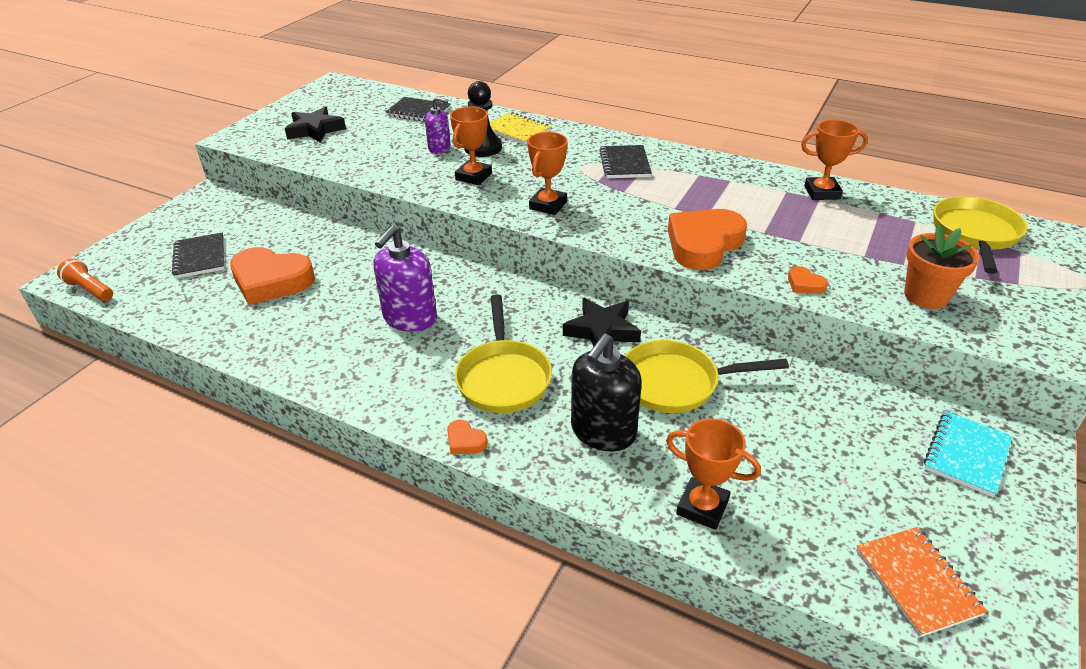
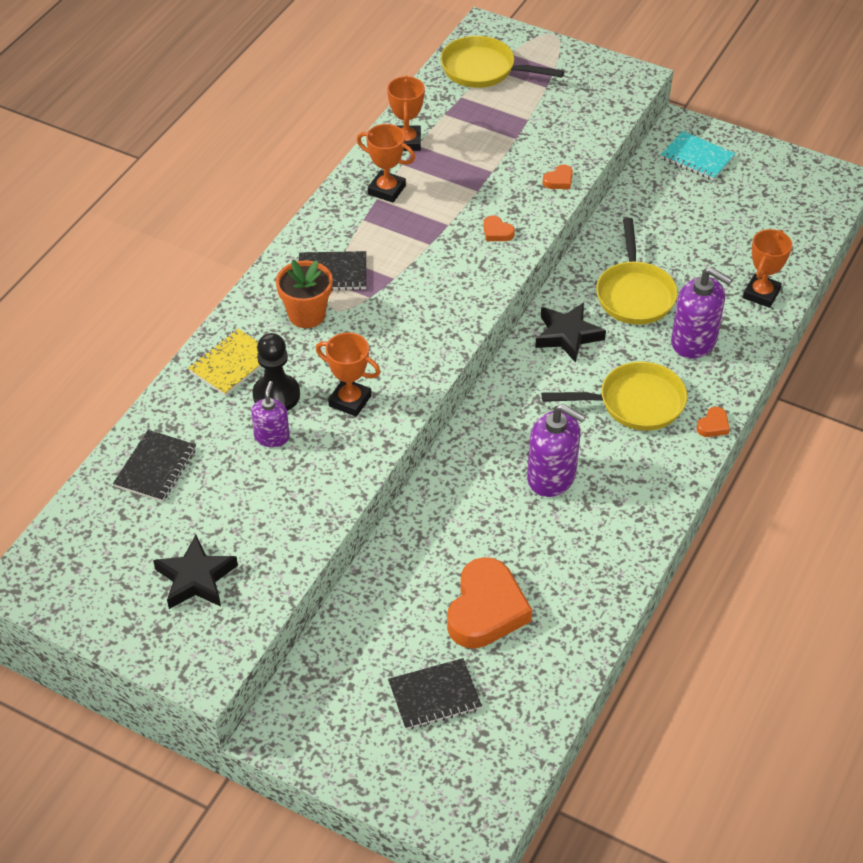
camera: 90 degrees left, 10 degrees up
orange flashlight [57,258,113,301] -> none
orange trophy [527,132,568,215] -> orange trophy moved to [357,124,415,203]
black soap dispenser [571,334,642,451] -> purple soap dispenser [671,267,732,359]
orange heart [668,209,747,270] -> orange heart [483,215,515,241], size x0.42
orange notebook [856,527,988,637] -> none
orange flower pot [904,225,980,309] -> orange flower pot moved to [276,259,333,328]

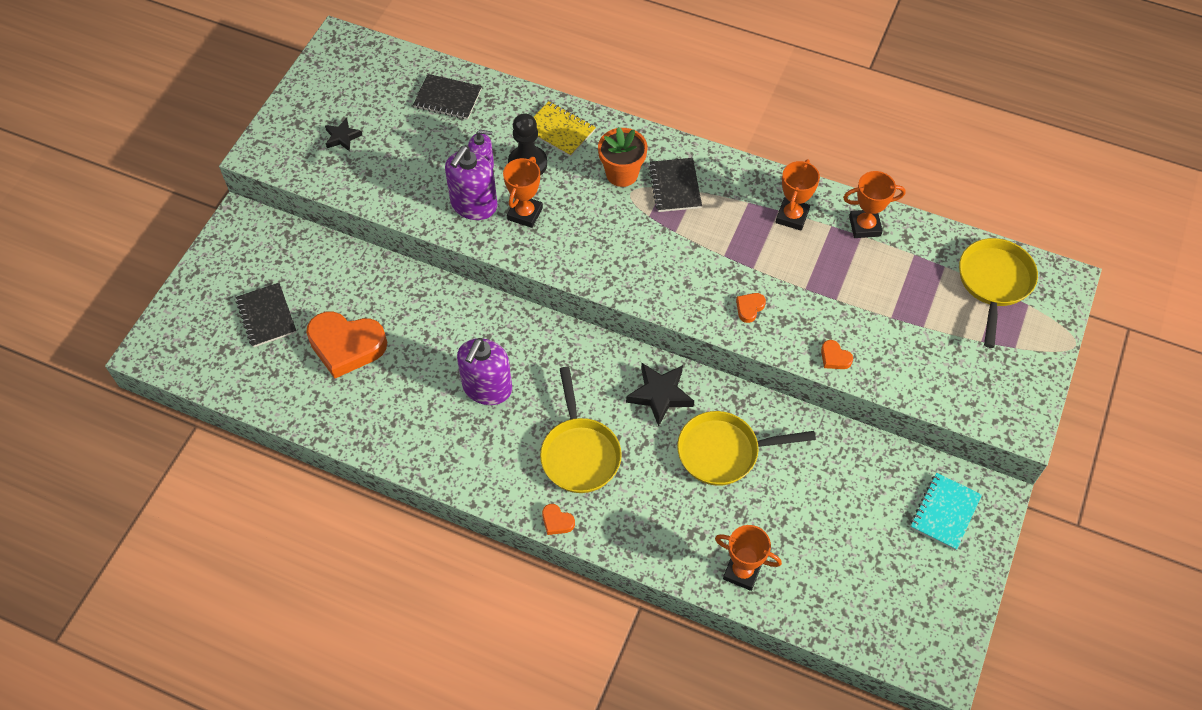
camera: 85 degrees right, 10 degrees up
black star [153,535,238,609] -> black star [325,118,362,151], size x0.61
purple soap dispenser [671,267,732,359] -> purple soap dispenser moved to [445,146,498,220]

